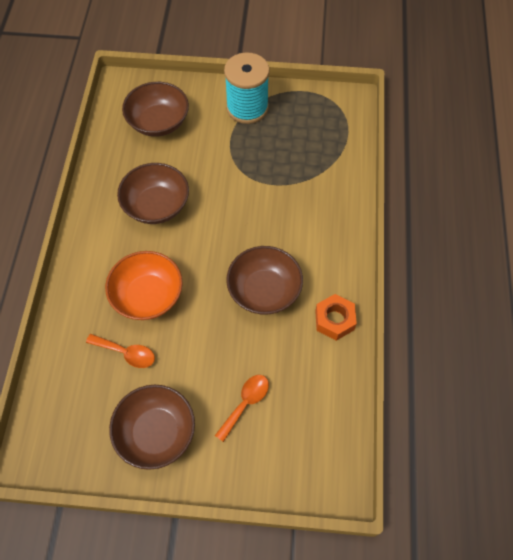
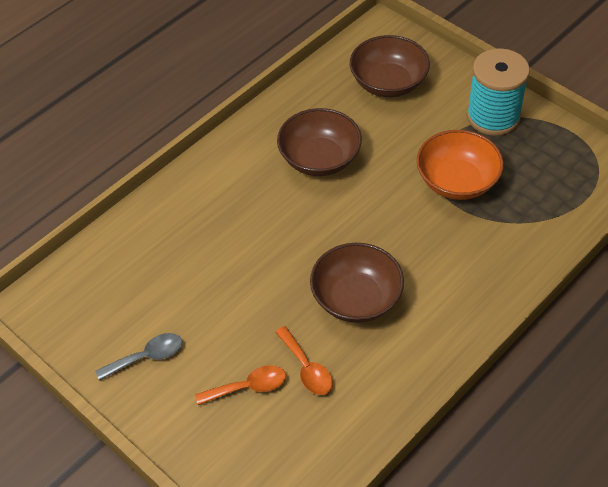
camera: 40 degrees right, 10 degrees down
orange spoon [86,334,155,368] -> orange spoon moved to [275,326,333,395]
orange bowl [105,251,183,320] -> orange bowl moved to [416,130,504,200]
brown bowl [109,385,195,470] -> grey spoon [95,333,183,381]
orange nut [315,294,357,341] -> none

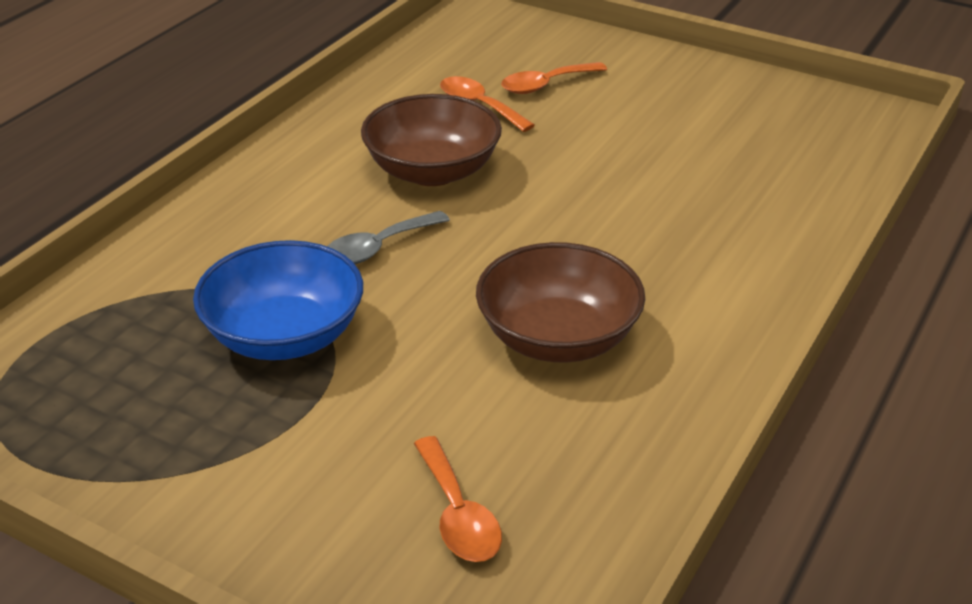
camera: 165 degrees right, 15 degrees down
grey spoon [95,333,183,381] -> grey spoon moved to [327,211,450,264]
brown bowl [350,35,430,97] -> orange spoon [414,436,502,562]
orange bowl [416,130,504,200] -> blue bowl [193,240,363,360]
turquoise spool [466,48,530,136] -> none

